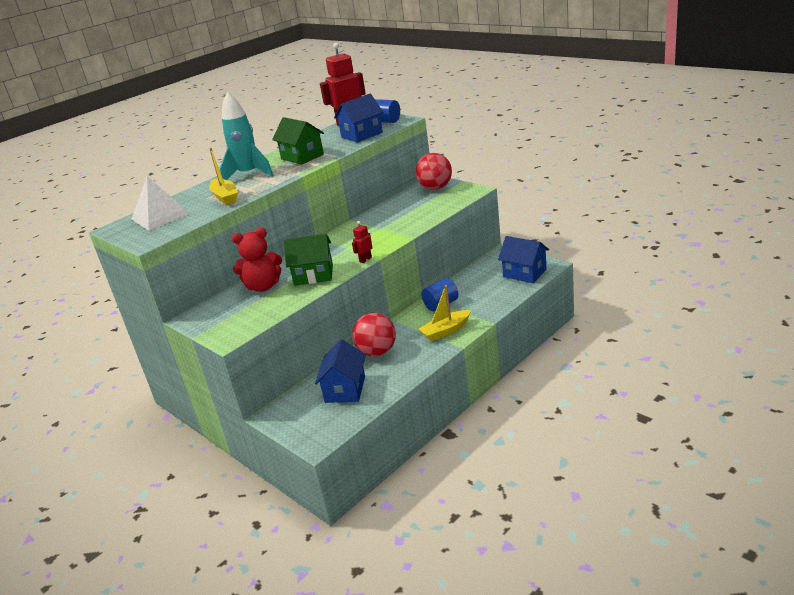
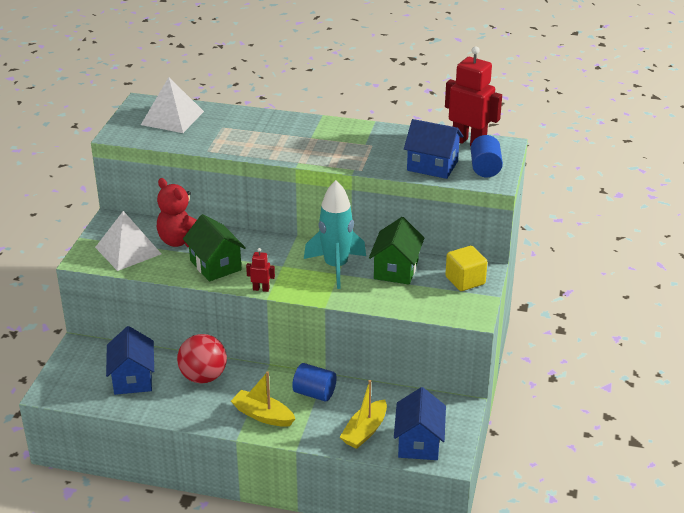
camera: 55 degrees right, 5 degrees up
yellow boat [209,148,238,205] -> yellow boat moved to [340,380,387,449]
turquoise rocket [219,92,274,180] -> turquoise rocket moved to [304,180,366,289]
green house [272,117,324,165] -> green house moved to [369,217,424,285]
blue house [315,339,366,403] -> blue house turned 75 degrees counterclockwise [106,326,154,395]
red ball [416,153,452,190] -> yellow cube [445,246,487,291]
none -> white pyramid [95,211,161,271]

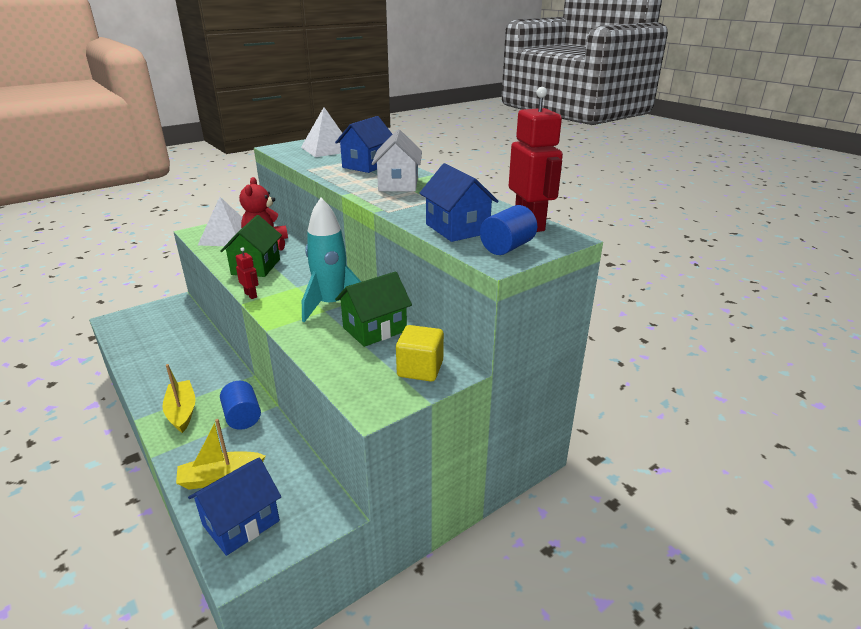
camera: 40 degrees right, 5 degrees down
blue house [106,326,154,395] -> blue house moved to [335,116,393,173]
red ball [177,334,227,383] -> none
none -> white house [372,129,422,191]

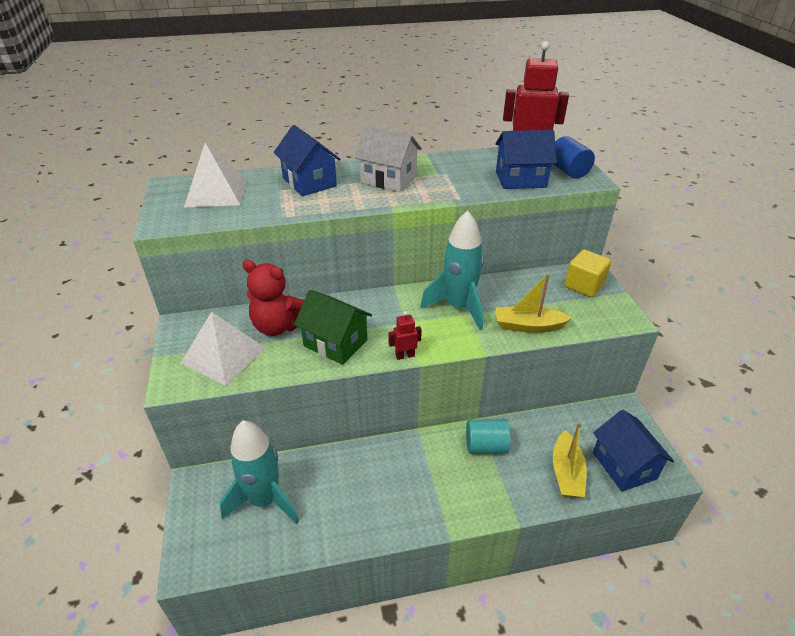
camera: 65 degrees left, 10 degrees up
yellow boat [162,364,196,433] -> yellow boat moved to [496,274,572,333]
blue cylinder [220,381,261,430] -> turquoise cylinder [466,419,511,454]
green house [335,271,412,347] -> none
none -> turquoise rocket [220,420,299,524]

